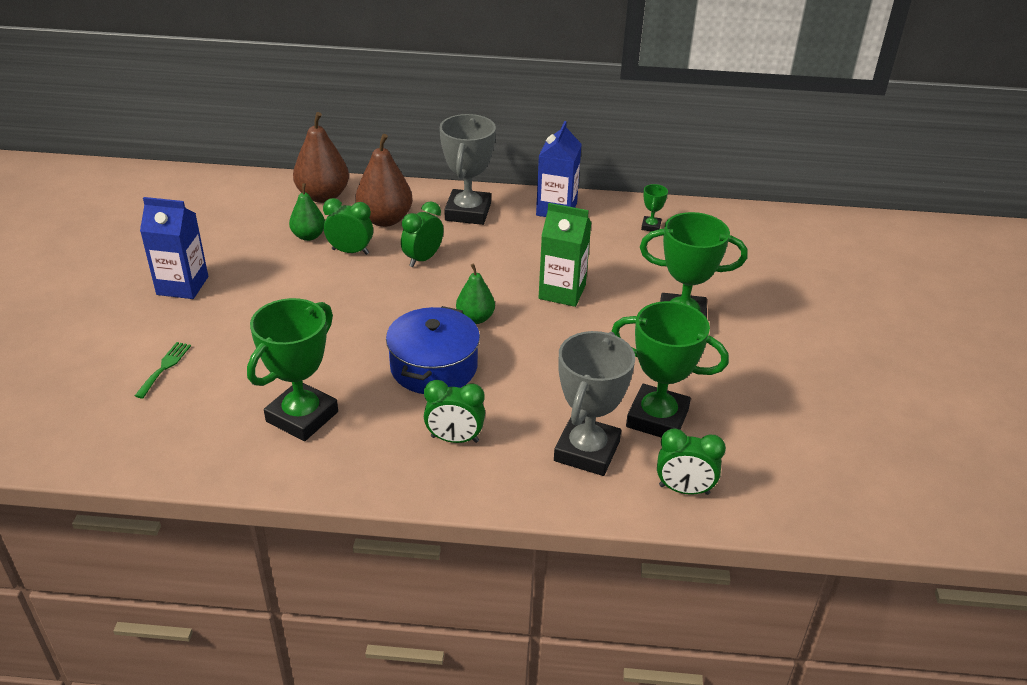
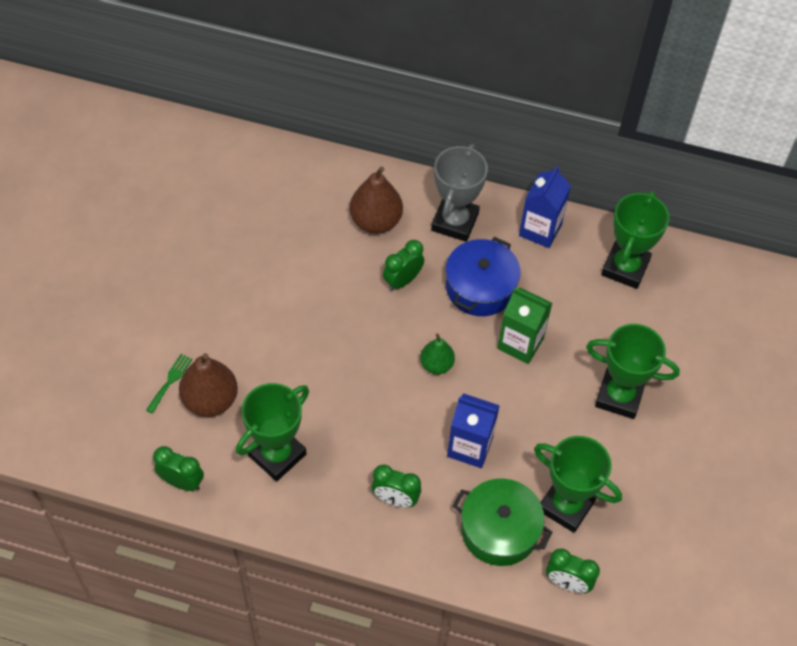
camera: 10 degrees right, 20 degrees up
blue carton [140,197,208,299] -> blue carton moved to [447,393,500,468]
green pear [289,183,325,241] -> none
brown pear [293,112,349,203] -> brown pear moved to [179,353,238,417]
green clock [323,198,373,255] -> green clock moved to [153,446,204,491]
blue pot [386,306,480,394] -> blue pot moved to [446,237,521,316]
grey trophy [554,331,635,476] -> green pot [453,479,552,566]
green trophy [641,184,668,231] -> green trophy [601,191,669,289], size x2.28

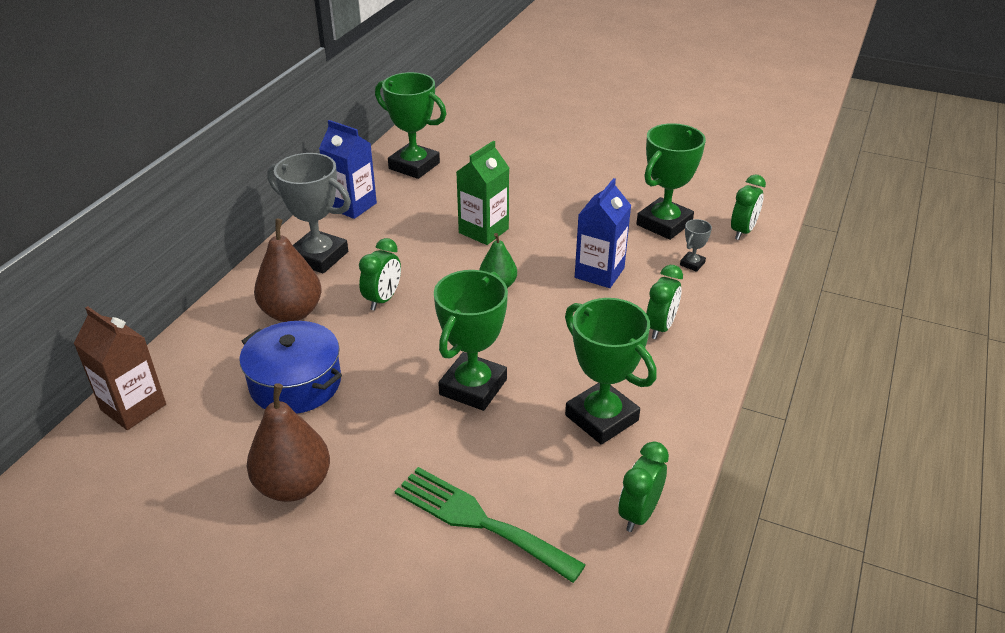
camera: 80 degrees left, 20 degrees down
green fork [146,354,193,414] -> green fork [395,467,586,583], size x2.02
brown pear [179,353,238,417] -> brown pear moved to [247,383,330,502]
green clock [383,240,424,291] -> green clock turned 120 degrees counterclockwise [359,238,401,311]
blue pot [446,237,521,316] -> blue pot moved to [240,321,342,414]
green pot [453,479,552,566] -> grey trophy [680,219,712,272]
green trophy [586,324,680,419] -> green trophy moved to [434,270,508,411]
none -> brown carton [74,306,166,430]

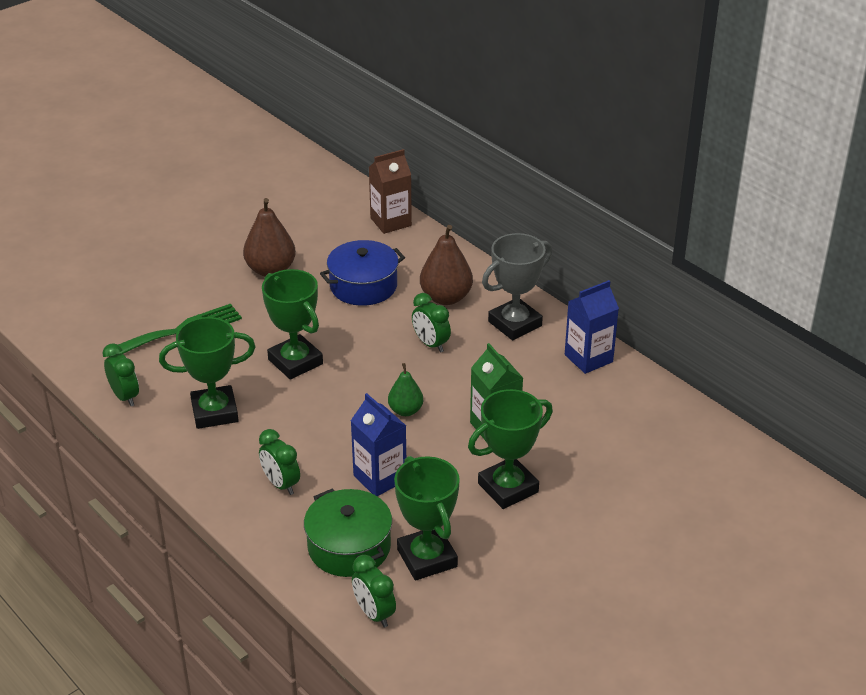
camera: 115 degrees right, 0 degrees up
green trophy [375,72,446,179] -> green trophy moved to [468,389,553,509]
grey trophy [680,219,712,272] -> green pot [304,489,392,577]

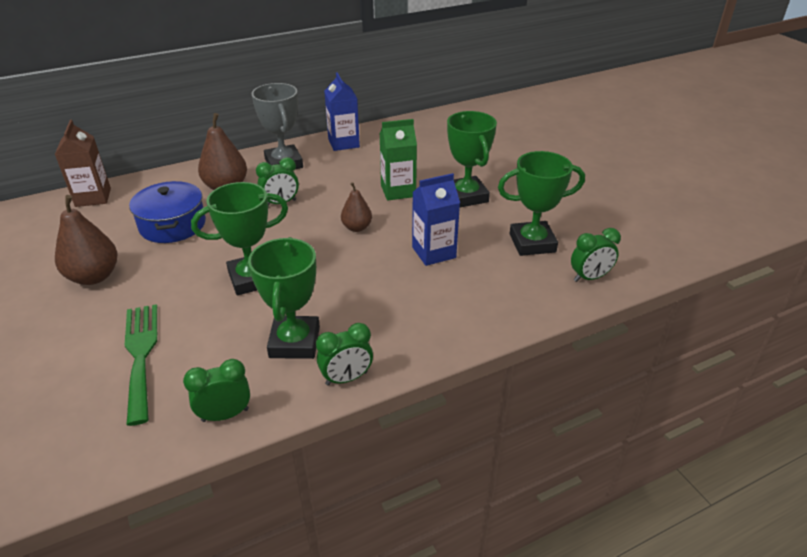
camera: 75 degrees left, 0 degrees up
green clock [259,429,300,495] -> green clock moved to [316,323,373,386]
green pot [304,489,392,577] -> none
green pear [388,363,423,416] -> brown pear [341,182,372,232]

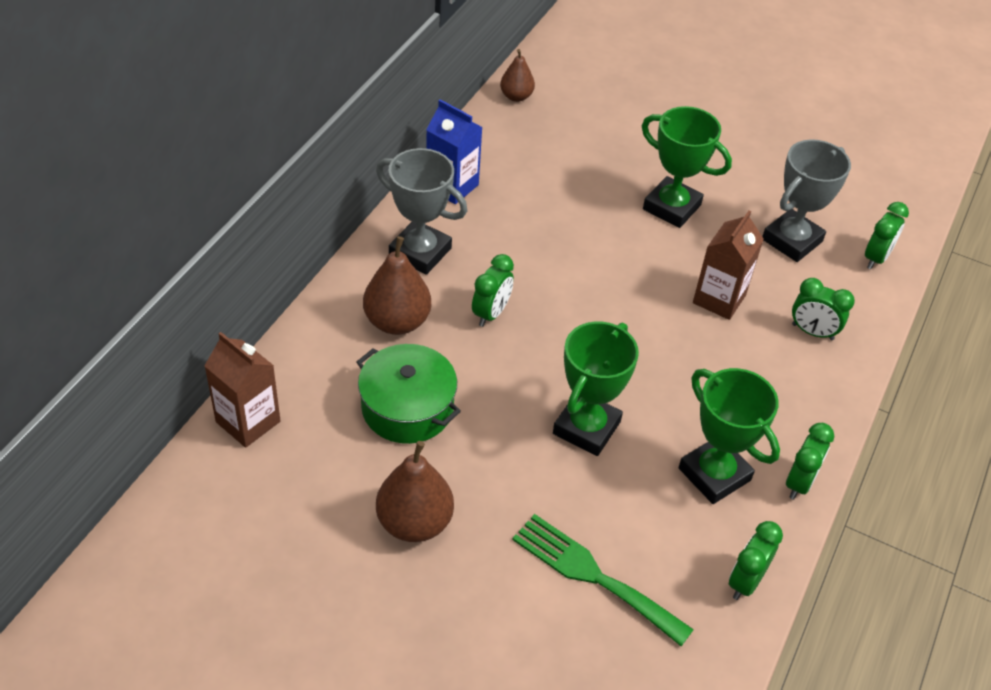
camera: 40 degrees left, 10 degrees up
blue pot [129,181,206,243] -> green pot [356,344,461,444]
brown pear [341,182,372,232] -> brown pear moved to [500,49,535,102]
green carton [380,119,417,201] -> none
blue carton [412,173,460,266] -> brown carton [693,210,764,320]
green trophy [498,151,585,256] -> grey trophy [762,139,851,262]
none -> green clock [792,278,855,340]

